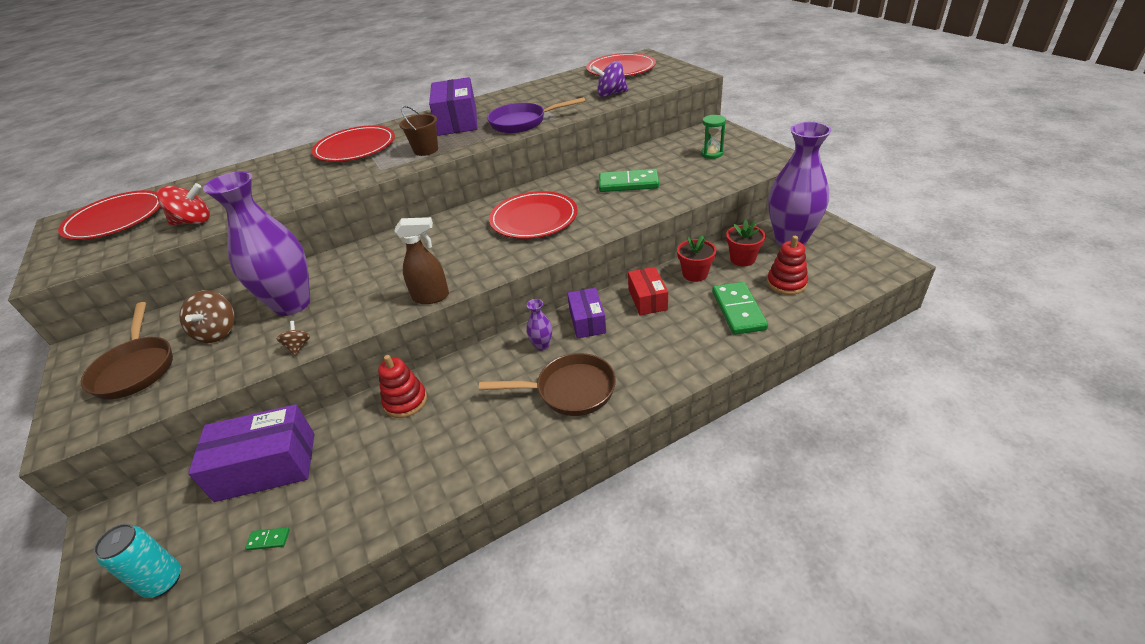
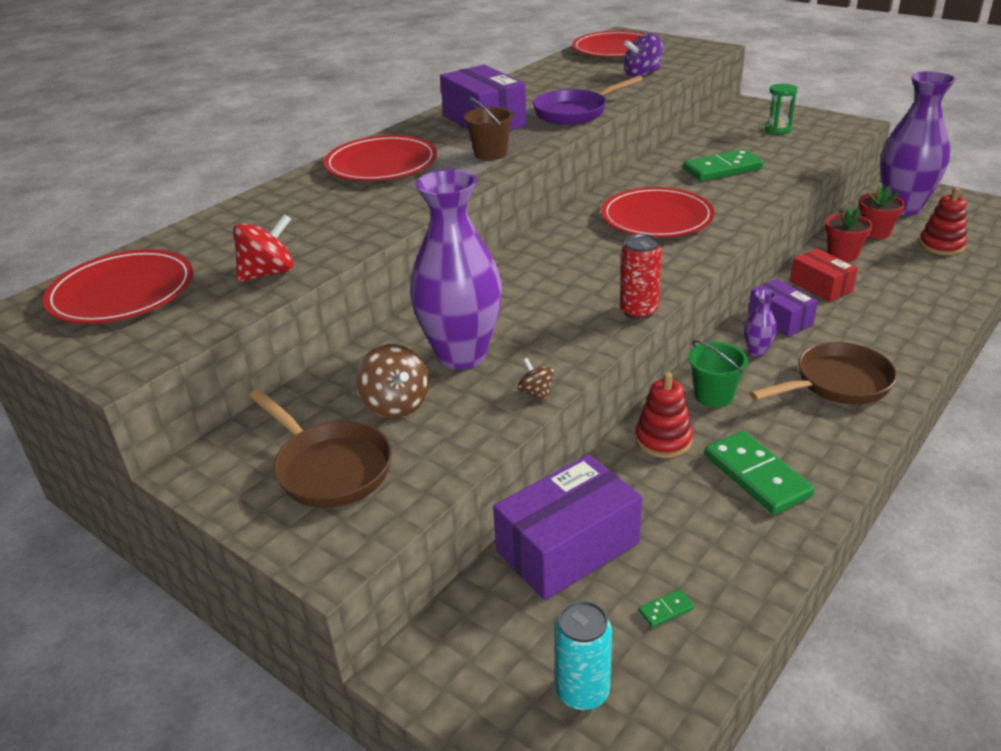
camera: 25 degrees left, 5 degrees down
brown spray bottle [394,217,449,304] -> red can [620,234,662,320]
green domino [712,282,768,335] -> green domino moved to [705,431,815,514]
none -> green bucket [688,340,748,408]

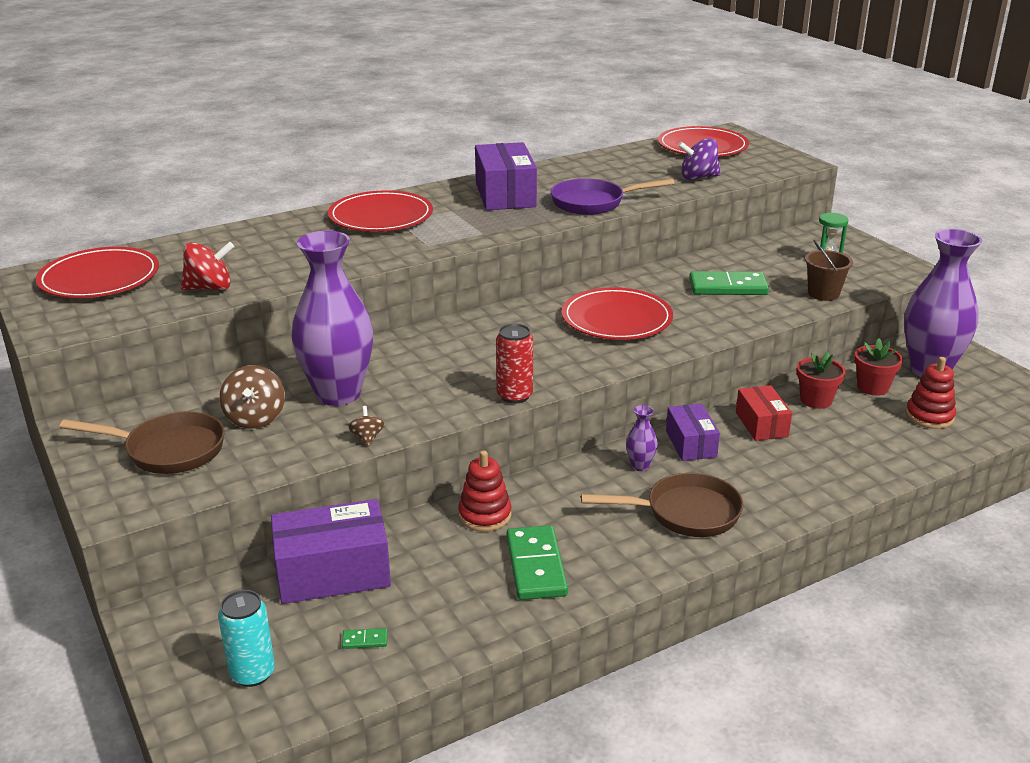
camera: 20 degrees right, 5 degrees down
brown pan [249,389,392,508] -> brown pan turned 60 degrees counterclockwise [59,412,225,474]
brown bucket [464,97,513,160] -> brown bucket moved to [805,240,853,301]
green bucket [688,340,748,408] -> none

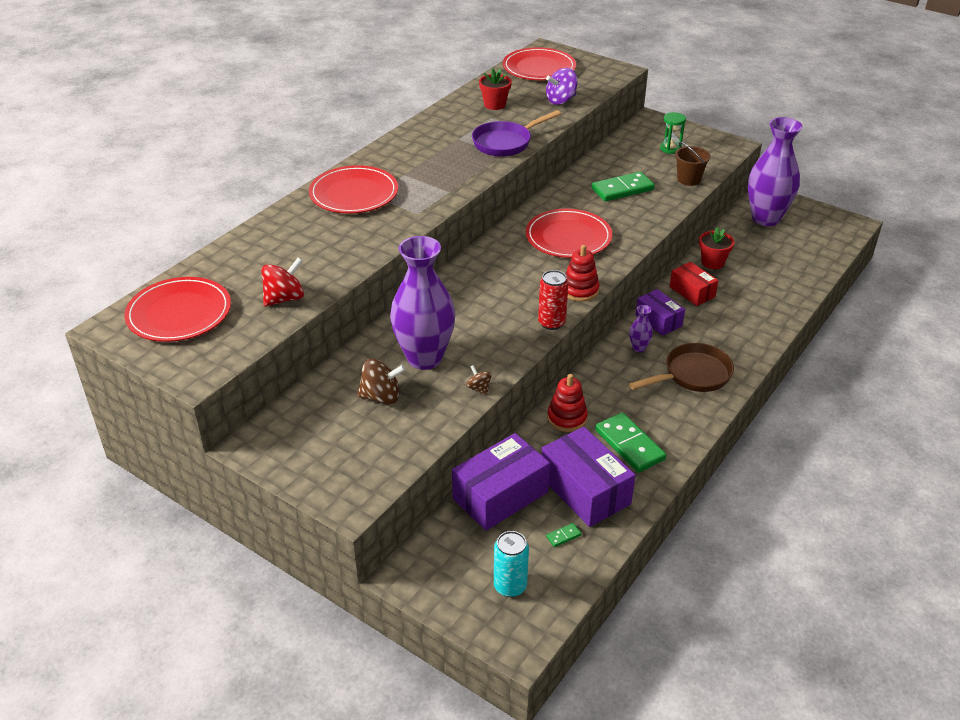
camera: 25 degrees left, 10 degrees up
brown pan [59,412,225,474] -> none
brown spinning top [220,365,285,429] -> brown spinning top turned 60 degrees counterclockwise [357,359,406,405]
purple box [475,142,537,210] -> purple box moved to [542,427,636,527]
red flower pot [854,338,903,396] -> red flower pot moved to [479,68,512,110]
red stacking toy [906,357,956,429] -> red stacking toy moved to [565,245,599,302]

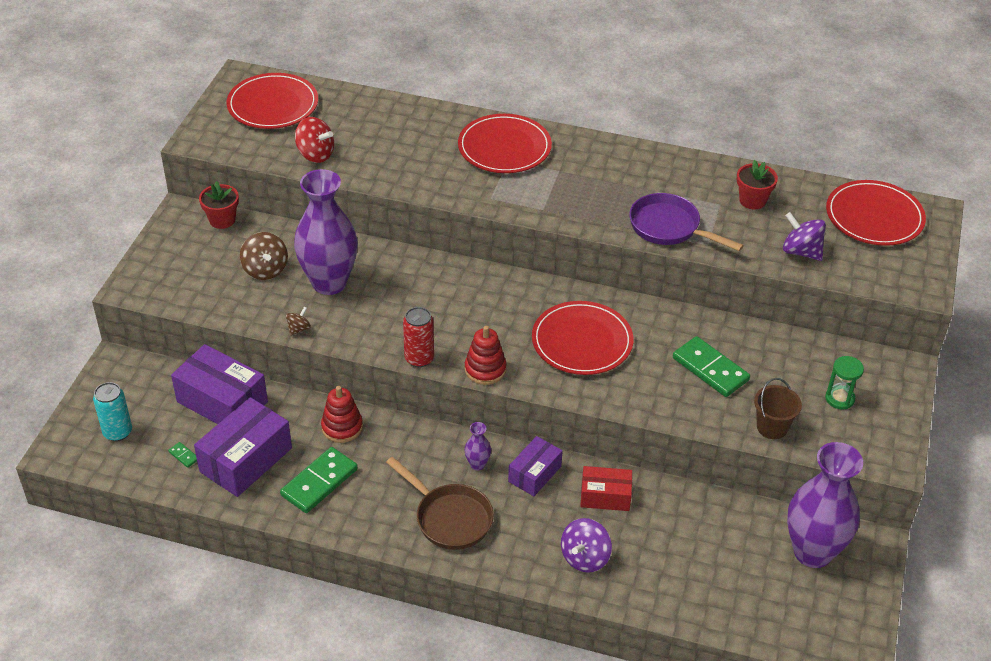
camera: 70 degrees right, 5 degrees up
red box [669,262,719,306] -> red box turned 60 degrees clockwise [580,466,632,511]
red flower pot [699,227,734,269] -> red flower pot moved to [199,181,239,229]
none -> purple spinning top [561,518,612,573]

